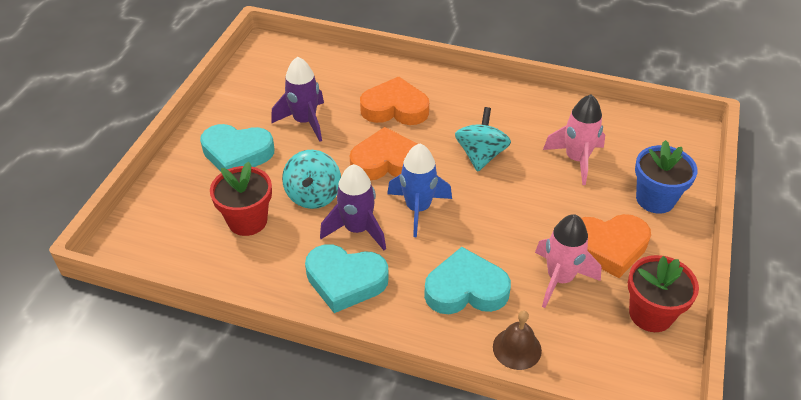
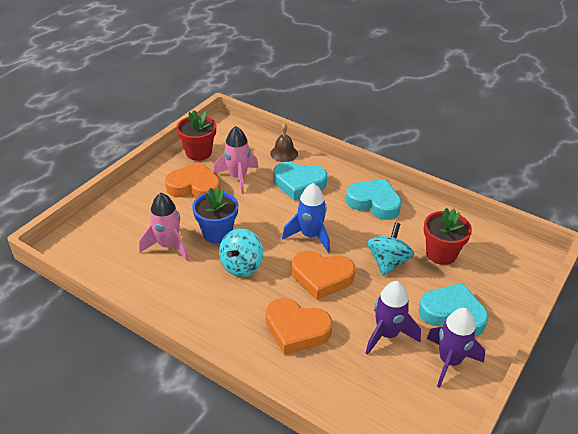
camera: 165 degrees left, 5 degrees down
purple rocket [320,164,386,250] -> purple rocket moved to [426,308,485,388]
blue flower pot [635,140,697,214] -> blue flower pot moved to [192,188,238,244]

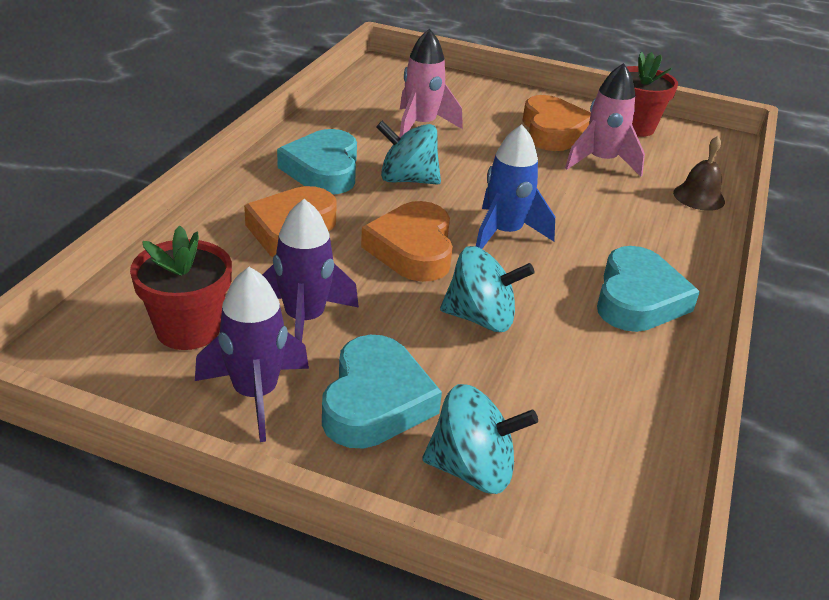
camera: 75 degrees right, 5 degrees down
blue flower pot [192,188,238,244] -> none
turquoise heart [273,162,327,200] -> turquoise heart moved to [277,129,357,194]
red flower pot [424,208,472,265] -> red flower pot moved to [130,226,232,350]
none -> turquoise spinning top [422,384,538,494]

